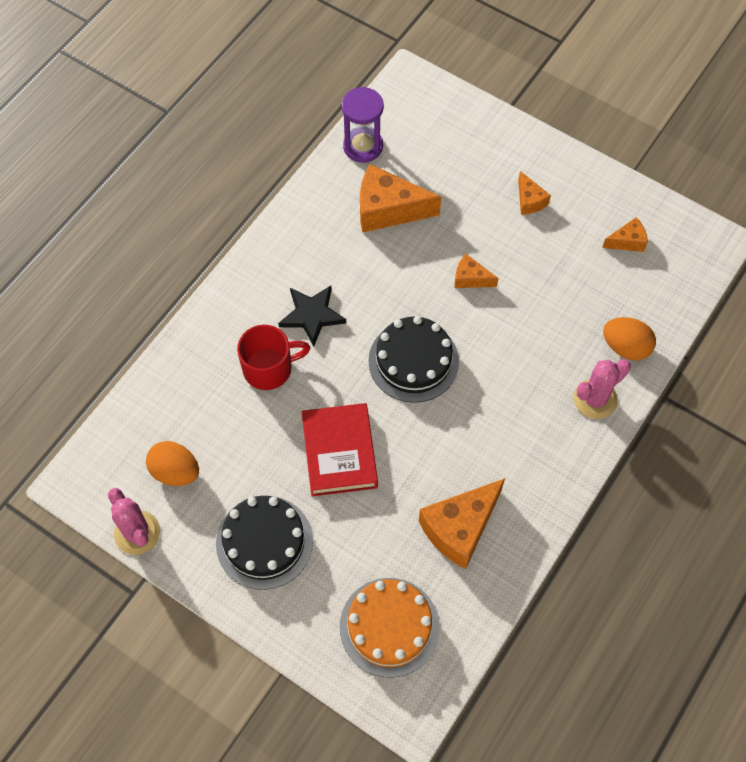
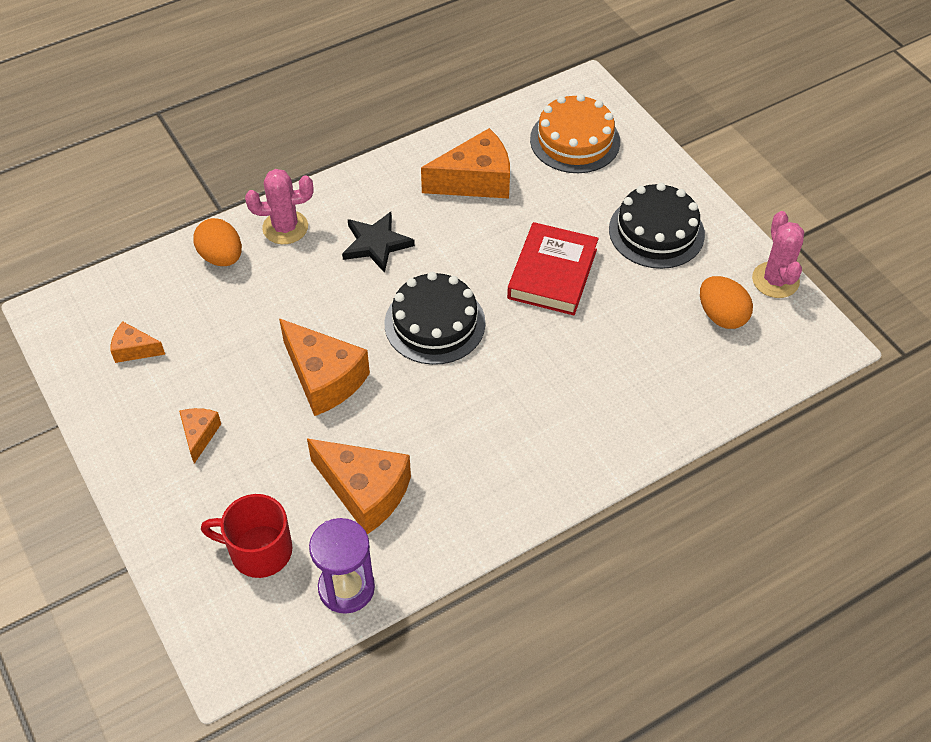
camera: 155 degrees left, 10 degrees down
red mug [237,325,310,390] -> red mug moved to [201,494,292,578]
black star [278,286,346,347] -> black star moved to [342,212,415,273]
orange cheese [455,254,499,288] -> orange cheese [279,318,370,416], size x1.94

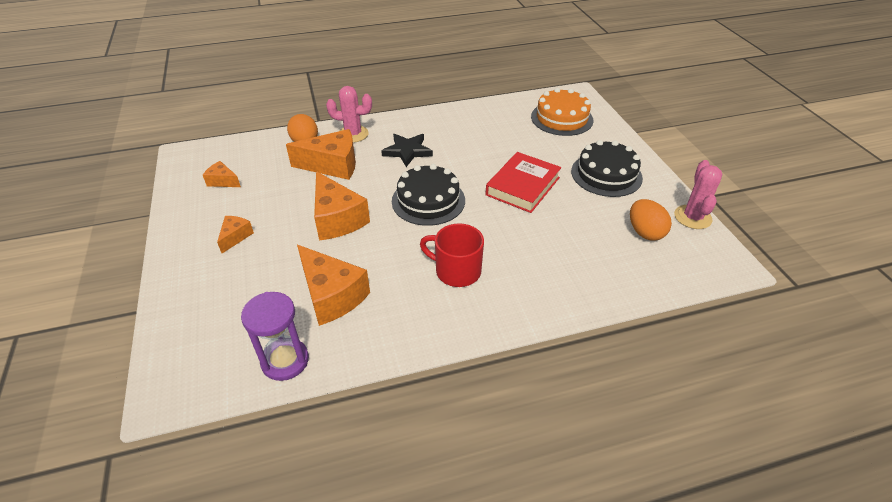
camera: 15 degrees right, 10 degrees down
red mug [201,494,292,578] -> red mug moved to [420,223,484,287]
orange cheese [421,128,510,199] -> orange cheese moved to [286,129,356,180]

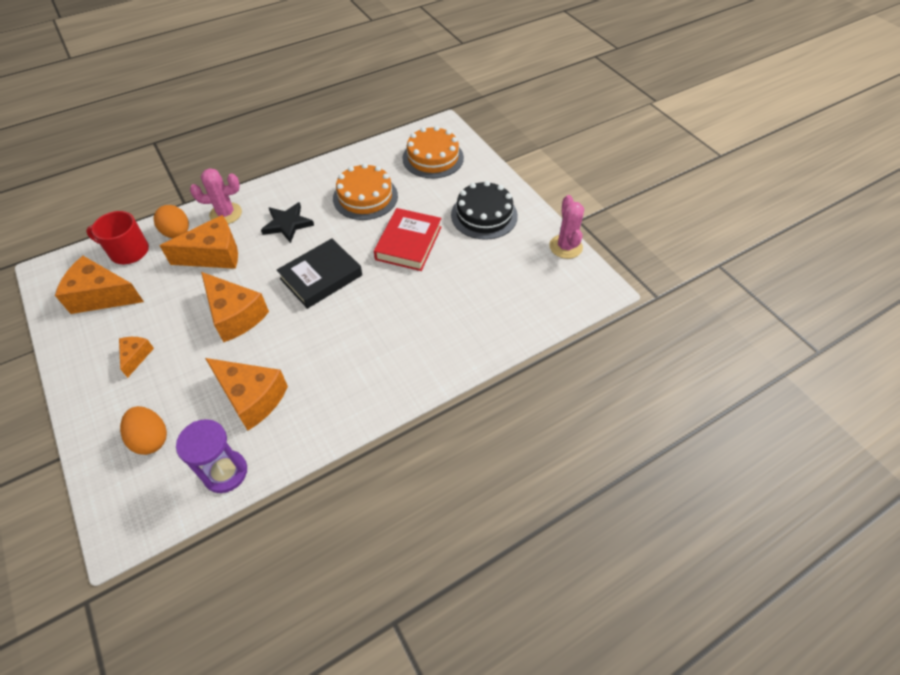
camera: 15 degrees left, 10 degrees up
orange cheese [203,161,241,187] -> orange cheese [55,256,144,314], size x1.94
black cake [392,164,465,226] -> black book [277,238,362,309]
red mug [420,223,484,287] -> red mug moved to [86,211,149,264]
orange egg [630,199,672,241] -> orange egg moved to [120,406,167,455]
none -> orange cake [333,163,398,220]

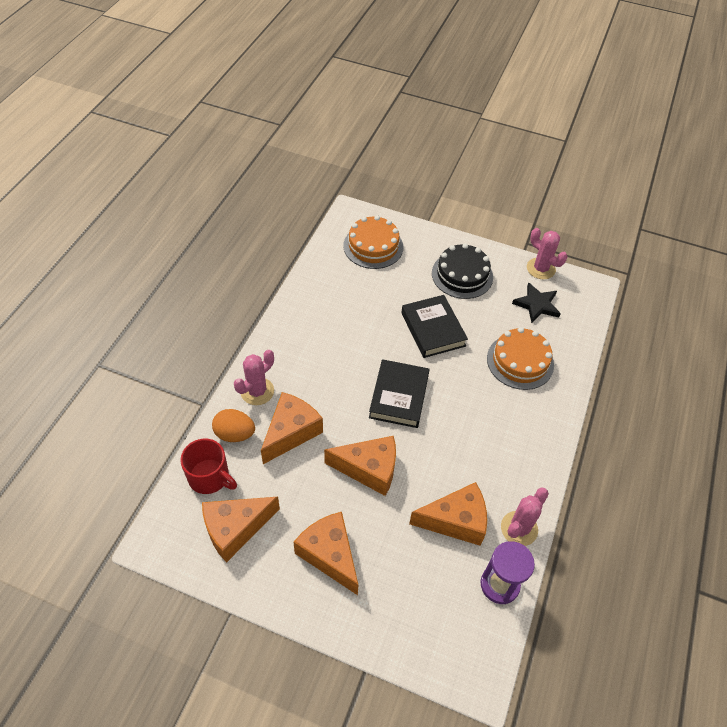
camera: 40 degrees left, 0 degrees up
red mug [86,211,149,264] -> red mug turned 120 degrees counterclockwise [180,438,237,494]
orange cheese [119,337,154,378] -> orange cheese [293,512,359,595], size x1.94
orange egg [120,406,167,455] -> none
black star [261,202,314,243] -> black star moved to [512,282,561,323]
orange cake [333,163,398,220] -> orange cake moved to [487,327,554,390]
red book [374,208,442,271] -> black book [401,295,468,358]
none -> pink cactus [501,488,549,546]

